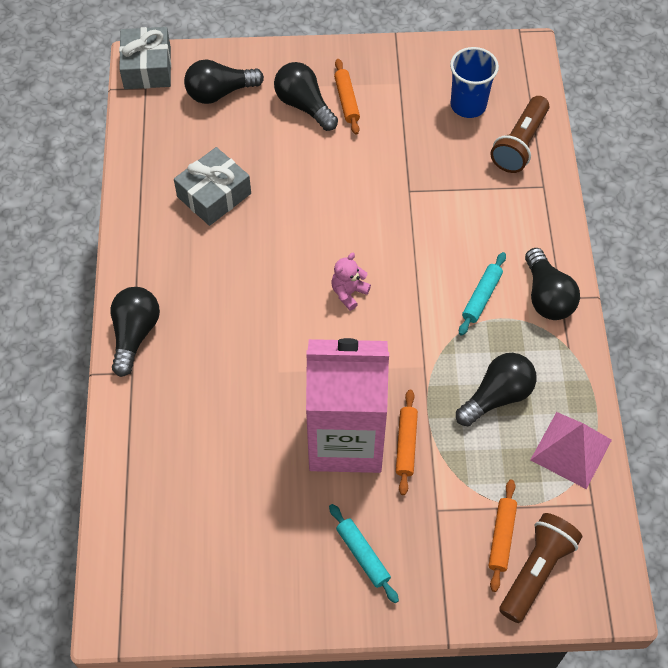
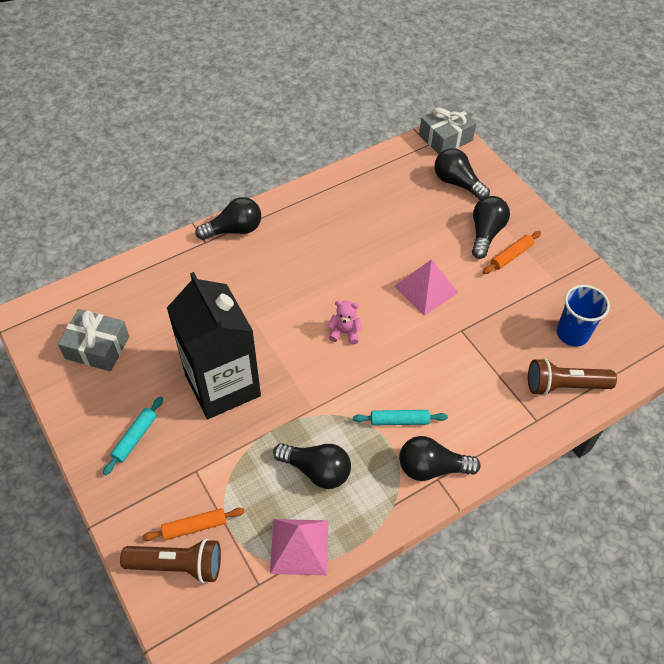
camera: 60 degrees right, 5 degrees down
grey gift [174,147,251,226] -> grey gift moved to [58,309,129,371]
pink carton [306,338,389,473] -> black carton [167,272,261,419]
orange rolling pin [396,390,418,495] -> none
black light bulb [525,248,580,320] -> black light bulb turned 45 degrees clockwise [399,436,481,481]
none -> pink pyramid [394,259,458,316]

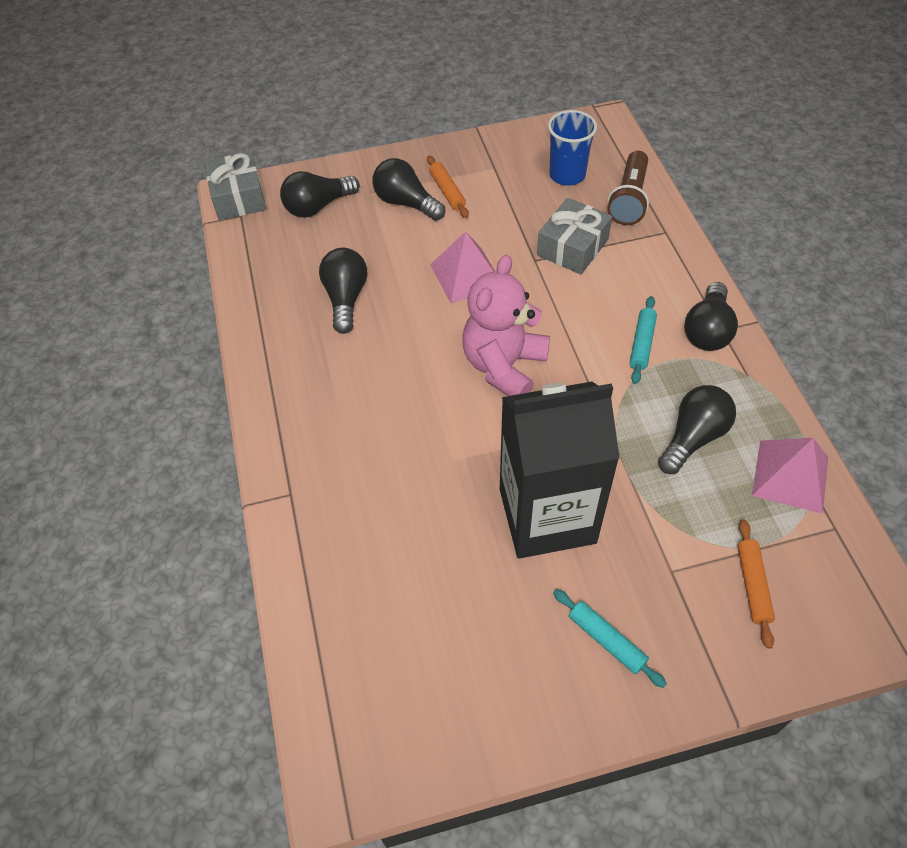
camera: 70 degrees left, 0 degrees up
grey gift [58,309,129,371] -> grey gift moved to [537,198,612,274]
brown flashlight [120,539,221,583] -> none
black light bulb [195,197,261,240] -> black light bulb moved to [319,248,367,334]
pink teddy bear [328,301,362,345] -> pink teddy bear [462,255,550,396], size x2.13

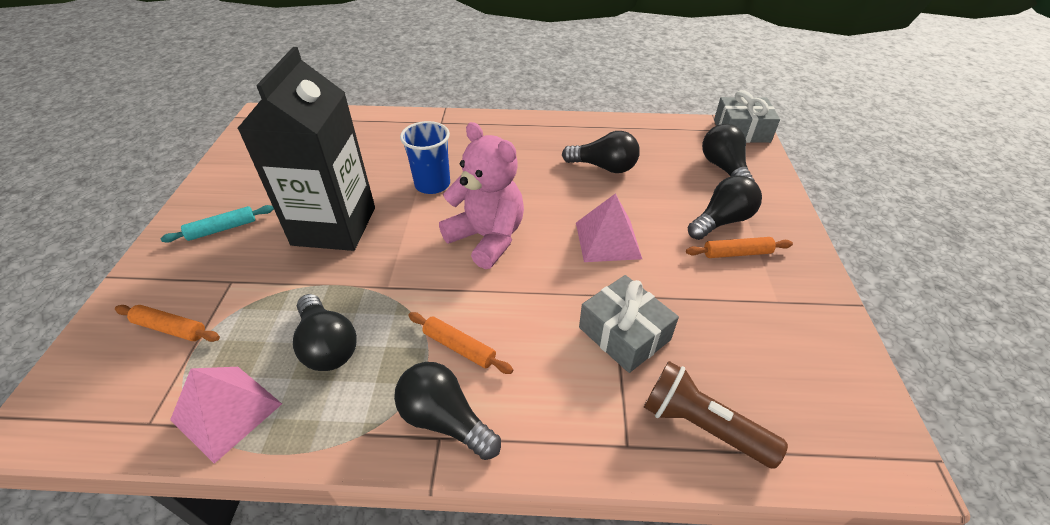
camera: 105 degrees right, 10 degrees down
blue cup [548,110,597,186] -> blue cup moved to [400,121,450,194]
turquoise rolling pin [630,296,657,384] -> orange rolling pin [408,312,513,374]

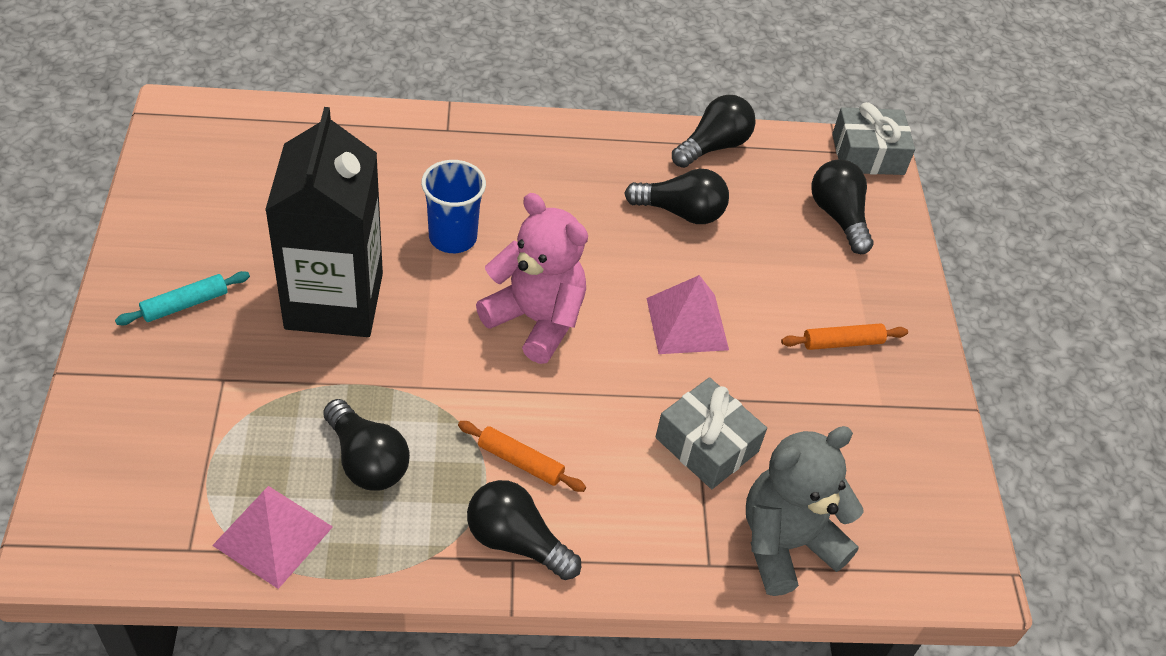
camera: 10 degrees left, 5 degrees up
orange rolling pin [115,305,220,342] -> none
brown flashlight [644,361,788,469] -> grey teddy bear [746,426,864,596]
black light bulb [688,175,762,240] -> black light bulb moved to [672,95,756,168]

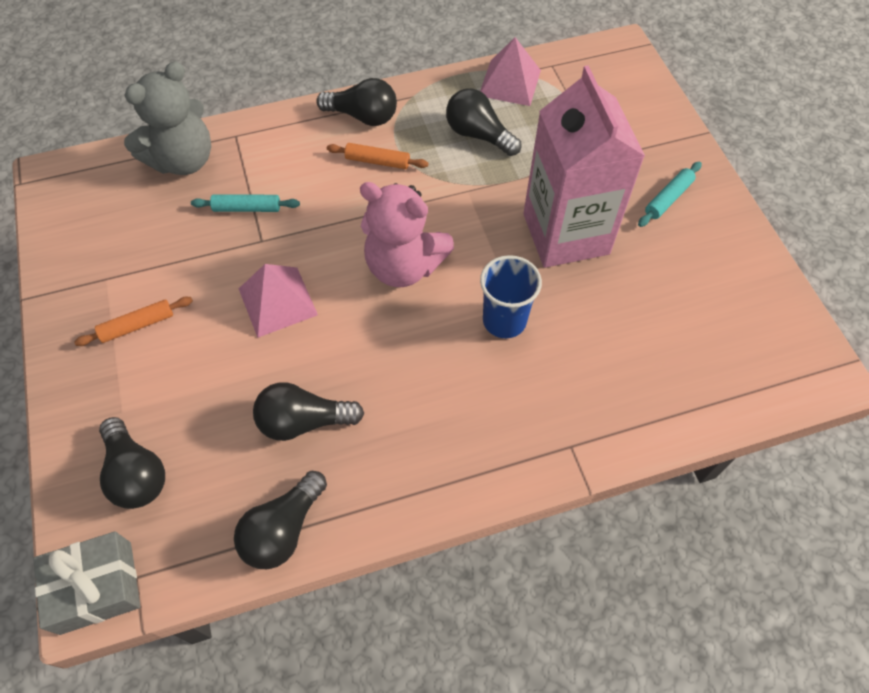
camera: 170 degrees right, 10 degrees up
black carton [265,107,383,337] -> pink carton [523,65,645,268]
grey gift [656,377,767,489] -> turquoise rolling pin [191,194,300,212]

